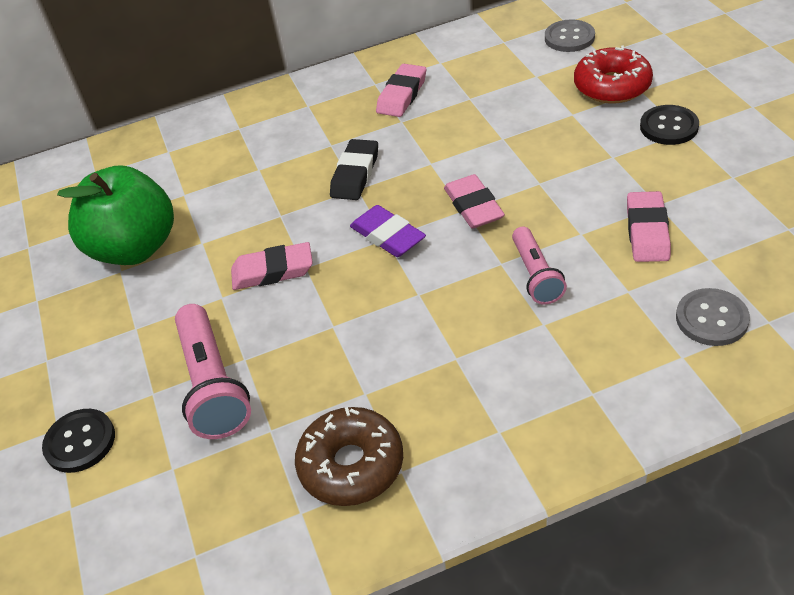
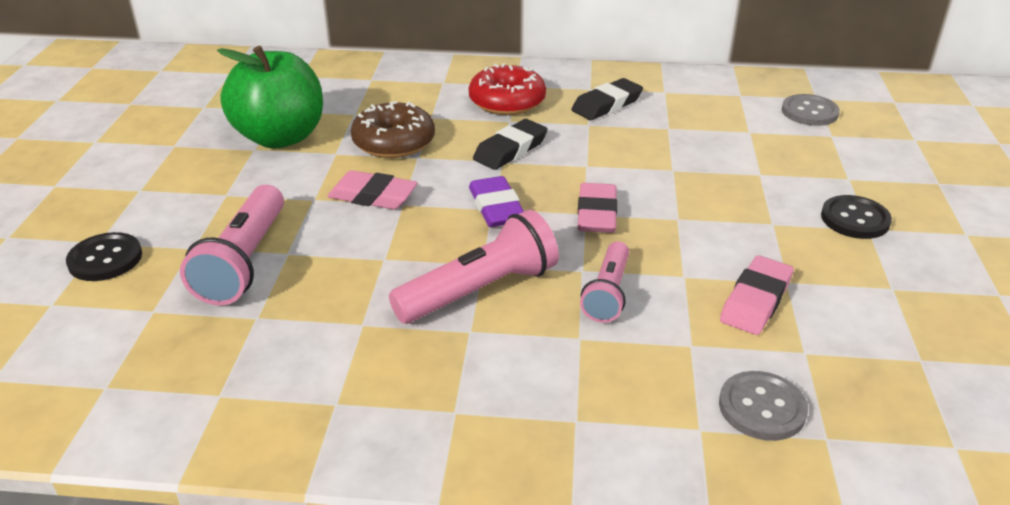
camera: 20 degrees right, 10 degrees down
brown donut [295,407,403,506] -> brown donut moved to [351,101,435,158]
pink eraser [376,64,426,117] -> black eraser [571,78,643,120]
red donut [574,46,653,104] -> red donut moved to [469,63,546,115]
none -> pink flashlight [389,210,559,324]

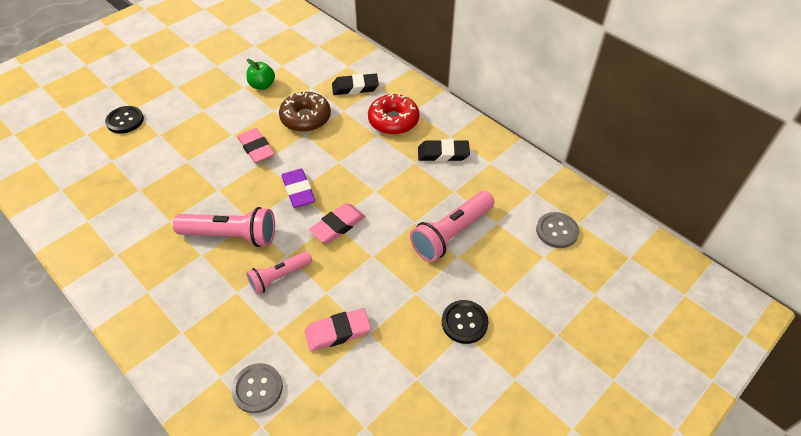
camera: 40 degrees right, 15 degrees up
pink flashlight [180,185,284,305] -> pink flashlight moved to [410,191,495,262]
green apple [217,46,323,148] -> green apple [246,59,275,90], size x0.48
purple eraser [469,176,524,227] -> purple eraser turned 45 degrees counterclockwise [281,169,315,208]
black eraser [473,119,548,170] -> black eraser moved to [332,74,379,95]

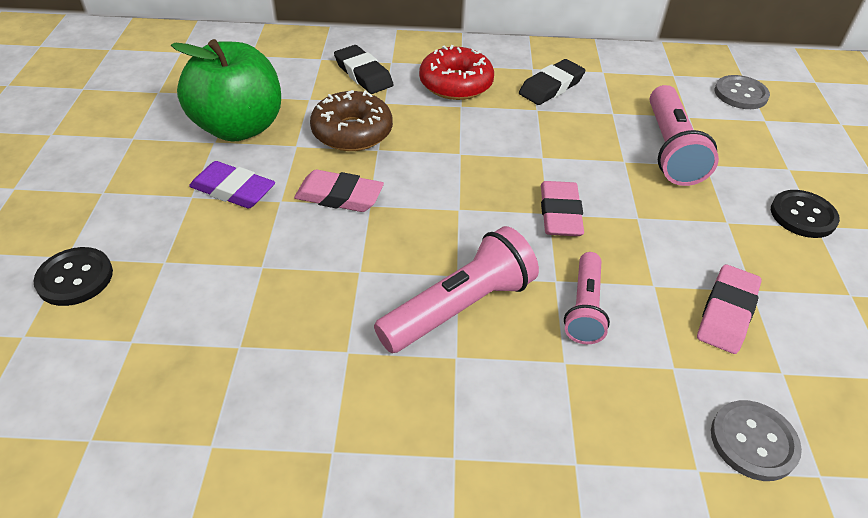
camera: 45 degrees left, 5 degrees down
green apple [246,59,275,90] -> green apple [171,39,281,142], size x2.06
purple eraser [281,169,315,208] -> purple eraser moved to [189,161,275,209]
black eraser [332,74,379,95] -> black eraser turned 75 degrees counterclockwise [334,45,394,94]

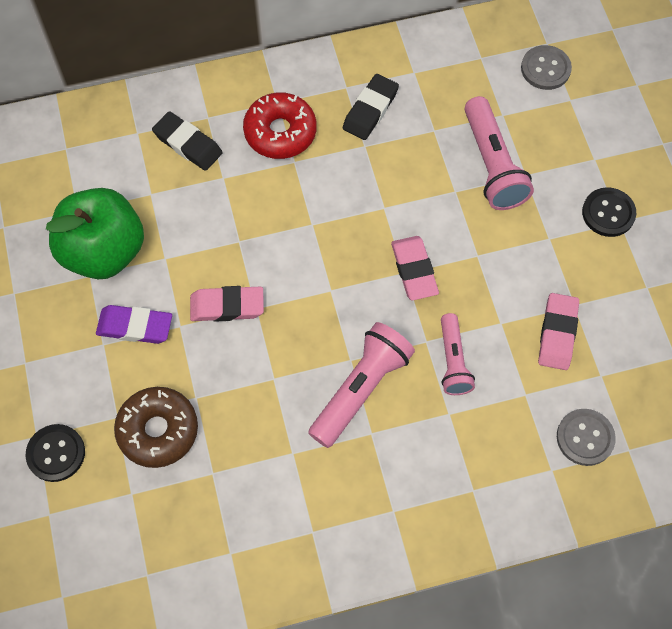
camera: 15 degrees left, 20 degrees up
brown donut [310,90,393,151] -> brown donut moved to [114,387,198,468]

